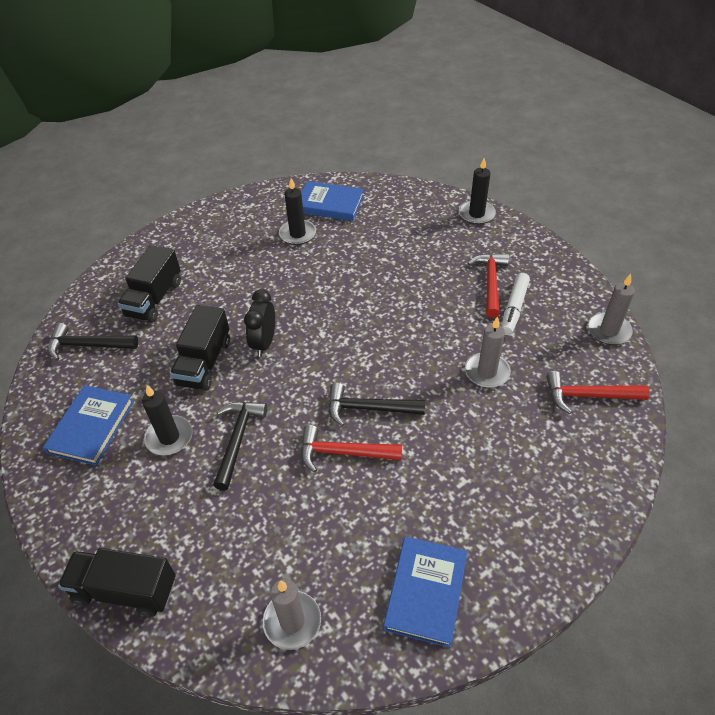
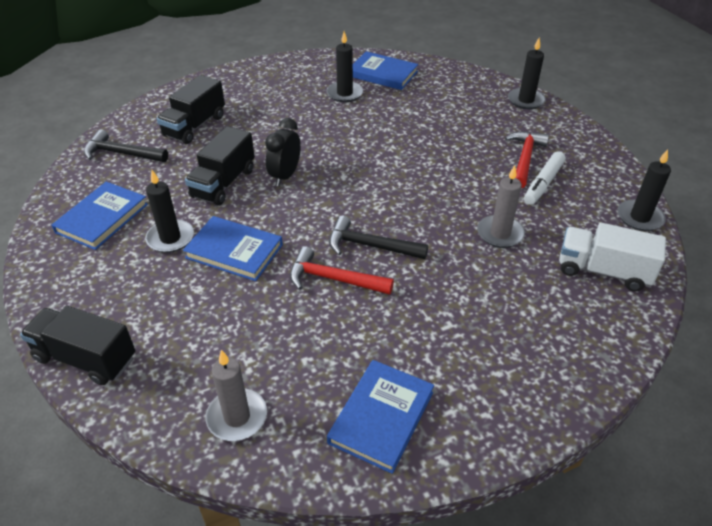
camera: 10 degrees right, 5 degrees down
black hammer [213,402,267,491] -> blue book [183,216,283,281]
red hammer [546,371,650,414] -> white truck [559,222,666,292]
grey candle [588,274,635,345] -> black candle [618,149,671,231]

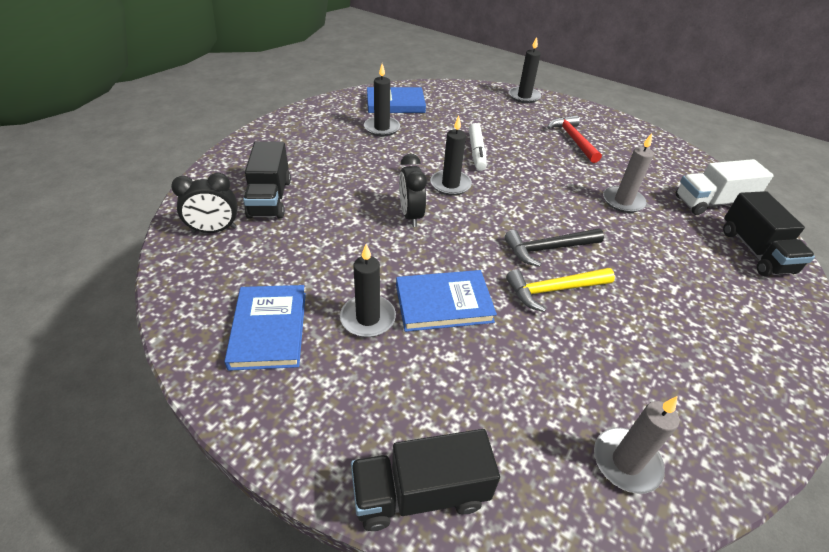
camera: 35 degrees left, 0 degrees up
black hammer [84,129,168,162] -> none
black truck [185,126,255,206] -> black truck moved to [723,191,815,276]
red hammer [290,246,394,295] -> yellow hammer [506,268,615,312]
blue book [327,360,434,474] -> none
white marker [524,151,566,205] -> white marker moved to [469,123,487,171]
black candle [618,149,671,231] -> black candle moved to [430,116,472,196]
none -> black clock [171,173,237,233]

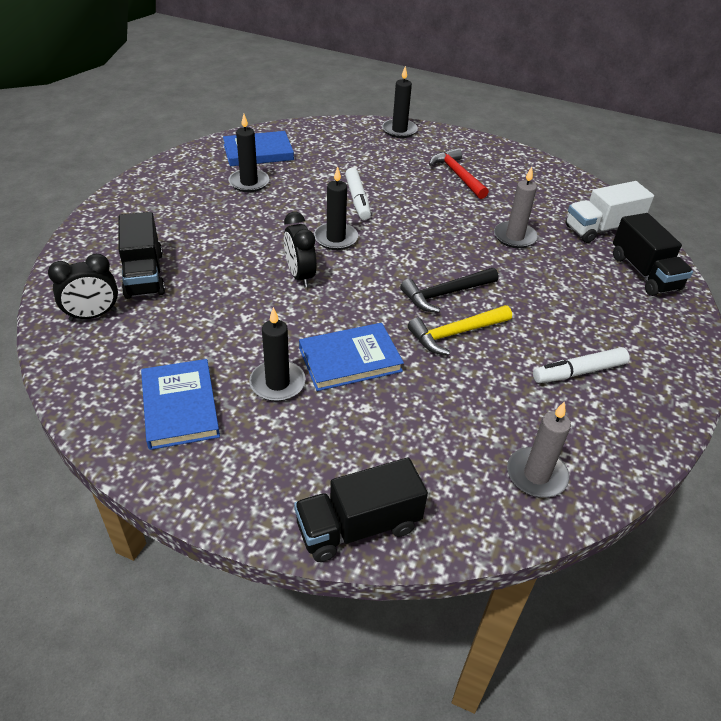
camera: 10 degrees left, 0 degrees up
none -> white marker [533,347,629,383]

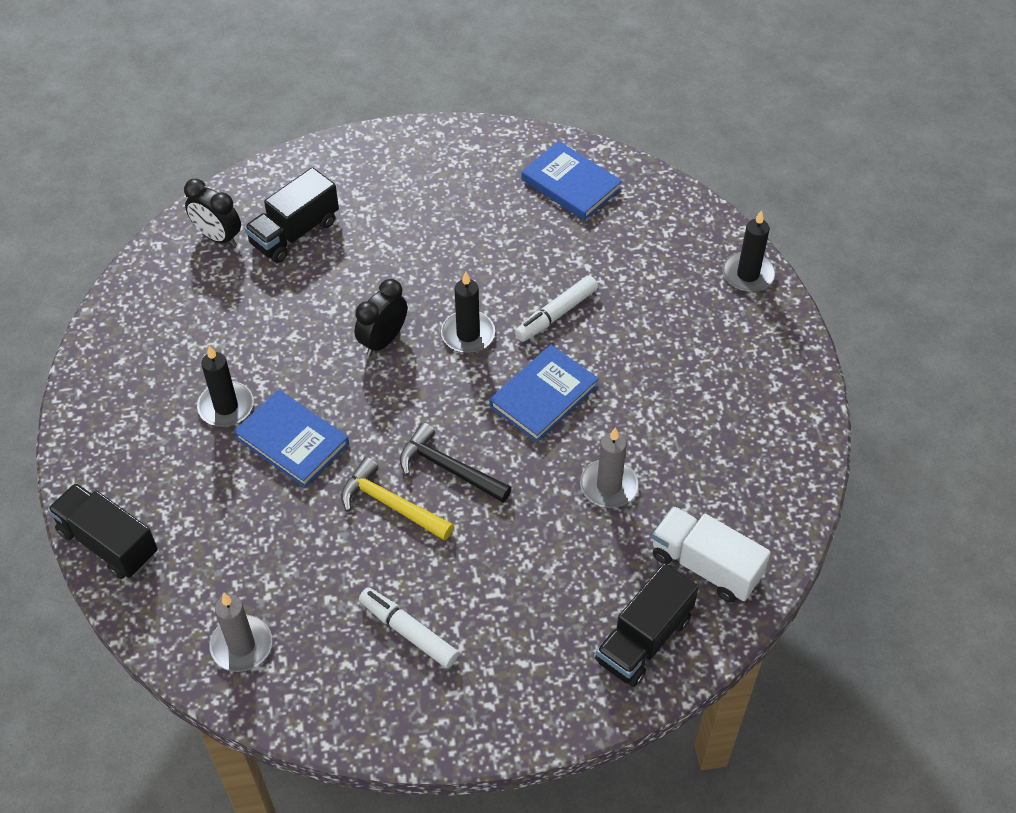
camera: 60 degrees right, 10 degrees up
blue book [141,359,220,450] -> blue book moved to [489,345,599,442]
black candle [228,114,269,192] -> none
red hammer [429,148,489,199] -> none

